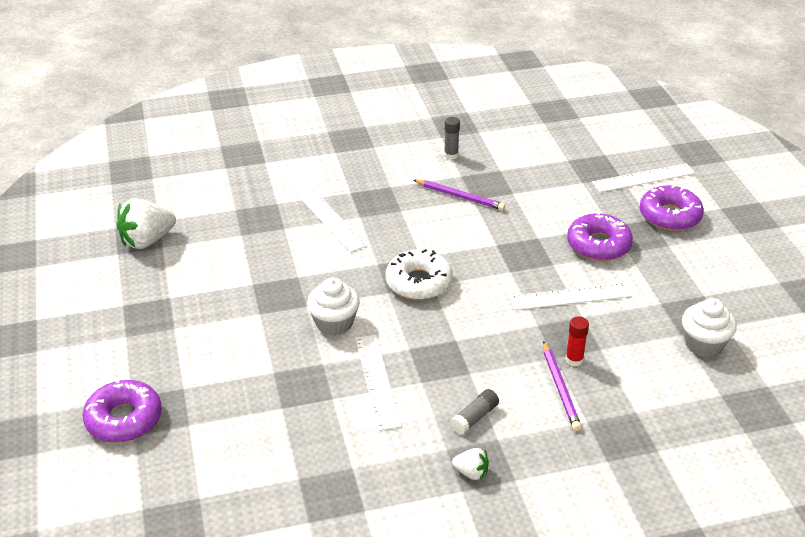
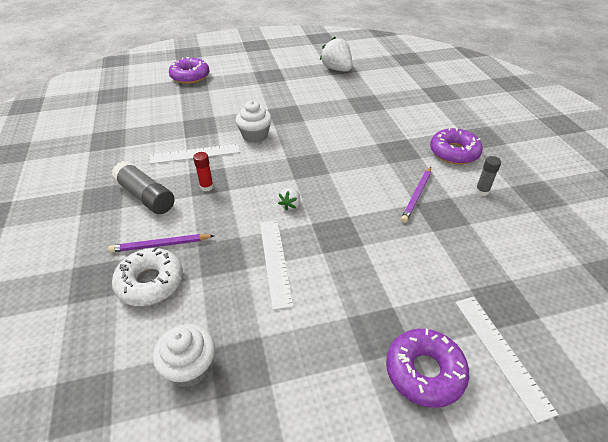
camera: 90 degrees right, 5 degrees up
white ruler [297,189,367,252] -> none
white donut [385,249,453,300] -> white donut moved to [112,247,183,306]
grey glue stick [450,389,499,435] -> grey glue stick [111,161,175,214], size x1.80
white strawberry [452,448,489,480] -> white strawberry moved to [278,188,300,211]
red glue stick [565,316,589,366] -> red glue stick moved to [193,152,214,192]
purple donut [567,211,633,261] -> purple donut moved to [430,127,483,164]

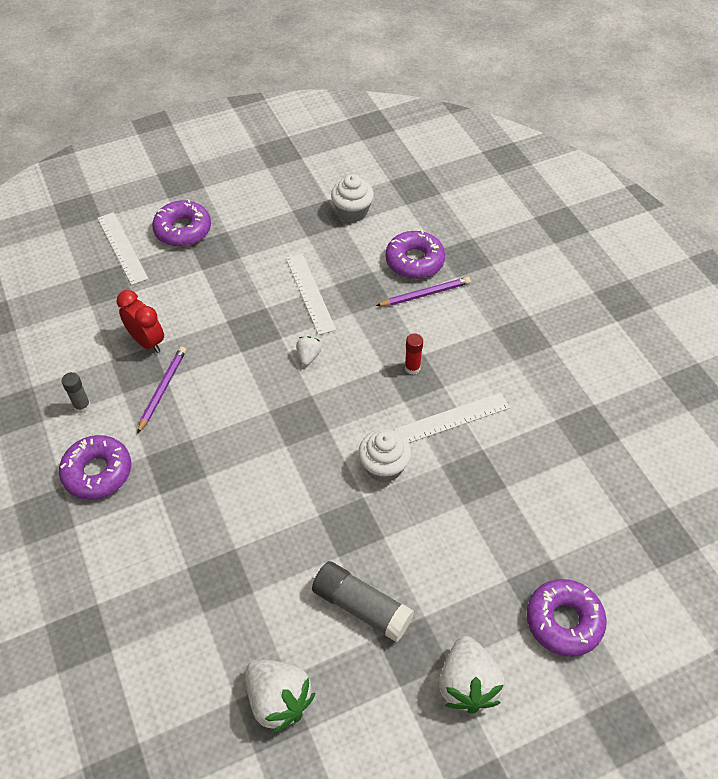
camera: 170 degrees right, 10 degrees up
grey glue stick [111,161,175,214] -> grey glue stick moved to [312,561,414,642]
white donut [112,247,183,306] -> purple donut [385,230,445,279]
none -> red clock [117,290,164,353]
none -> white strawberry [439,636,505,714]

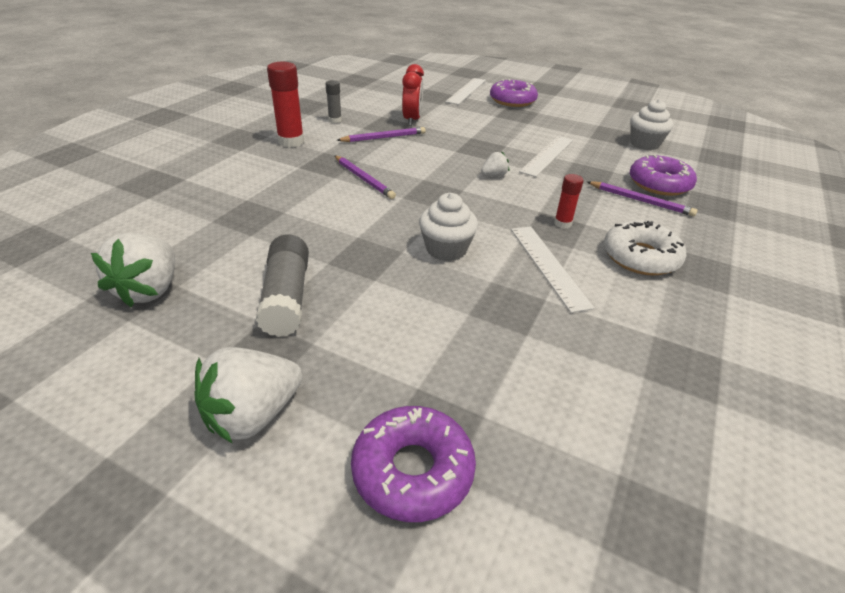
camera: 50 degrees right, 15 degrees down
purple donut [59,435,131,500] -> red glue stick [267,62,304,147]
white ruler [394,393,510,443] -> white ruler turned 45 degrees clockwise [511,226,594,313]
none -> purple pencil [334,155,396,199]
none -> white donut [604,221,687,276]

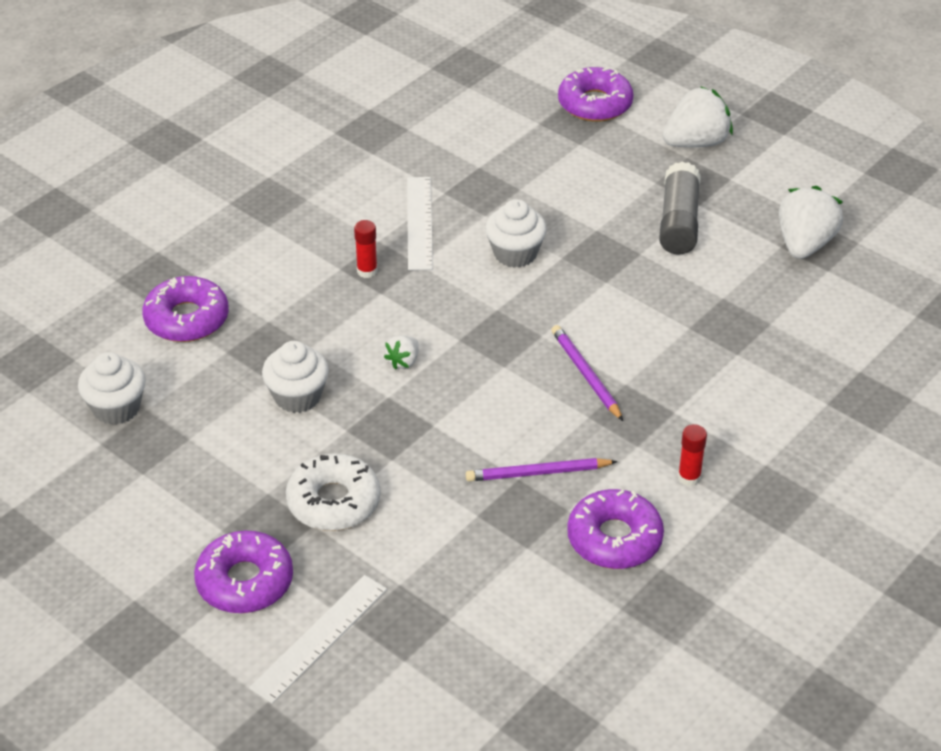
camera: 165 degrees left, 5 degrees up
red glue stick [267,62,304,147] -> red glue stick [678,424,707,486], size x0.56
grey glue stick [325,80,342,123] -> purple donut [567,489,664,569]
red clock [402,64,424,126] -> none
white strawberry [481,152,509,176] -> white strawberry turned 45 degrees counterclockwise [384,335,419,370]
white ruler [519,136,573,177] -> white cupcake [262,341,329,413]
purple pencil [587,181,698,217] -> none
white donut [604,221,687,276] -> white donut moved to [286,453,380,531]

